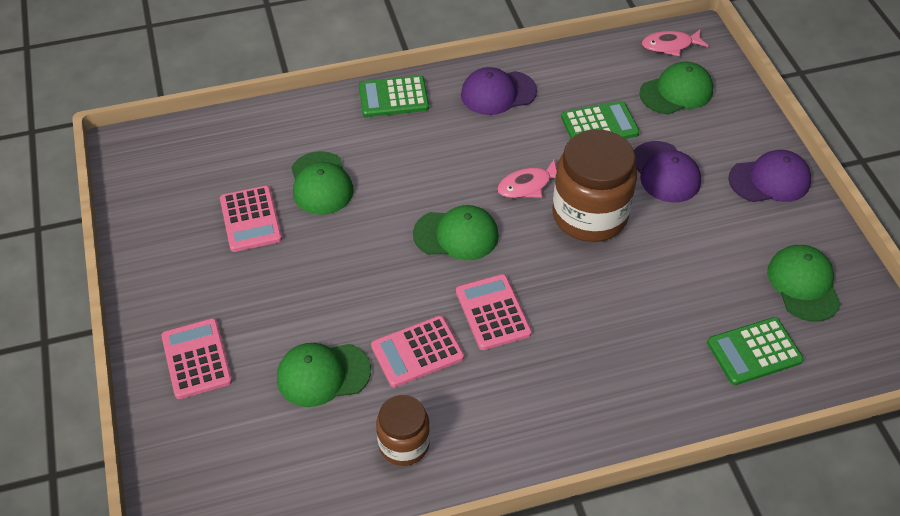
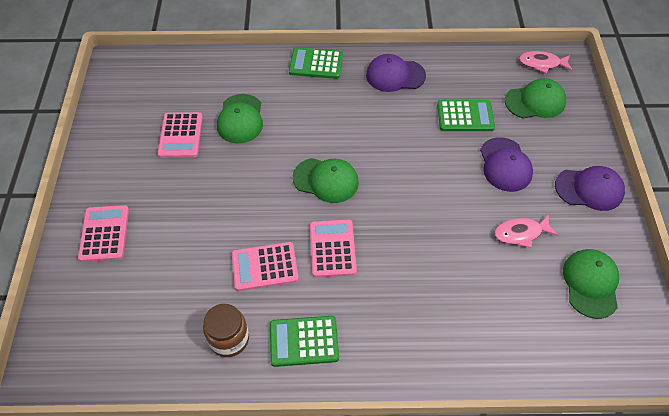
camera: 15 degrees right, 5 degrees up
green cap [277,343,371,407] -> none
pink fish [497,160,557,198] -> pink fish moved to [494,214,558,248]
brown jar [552,129,637,242] -> none
green calculator [707,317,804,385] -> green calculator moved to [270,316,339,367]

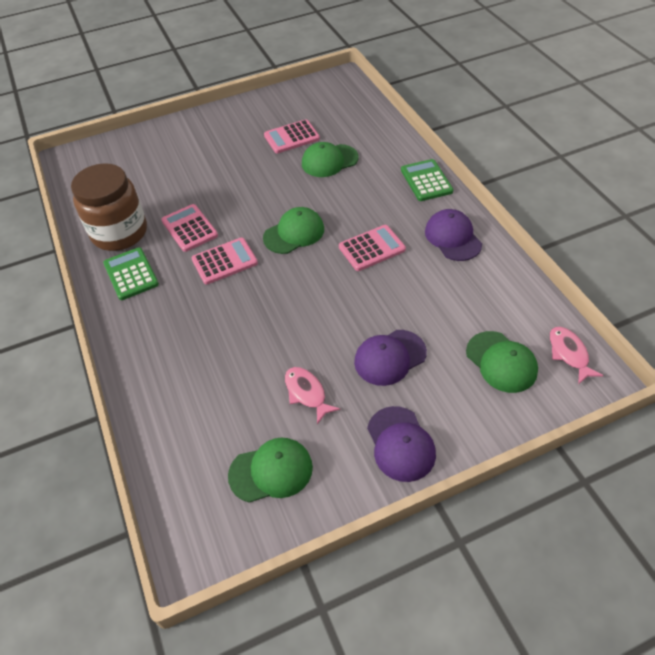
camera: 70 degrees right, 5 degrees down
pink calculator [78,205,129,262] -> pink calculator moved to [339,225,406,271]
brown jar [203,304,249,357] -> brown jar [71,163,147,251], size x1.74
green cap [293,158,359,203] -> green cap turned 120 degrees counterclockwise [263,207,324,254]
green calculator [437,100,495,131] -> none

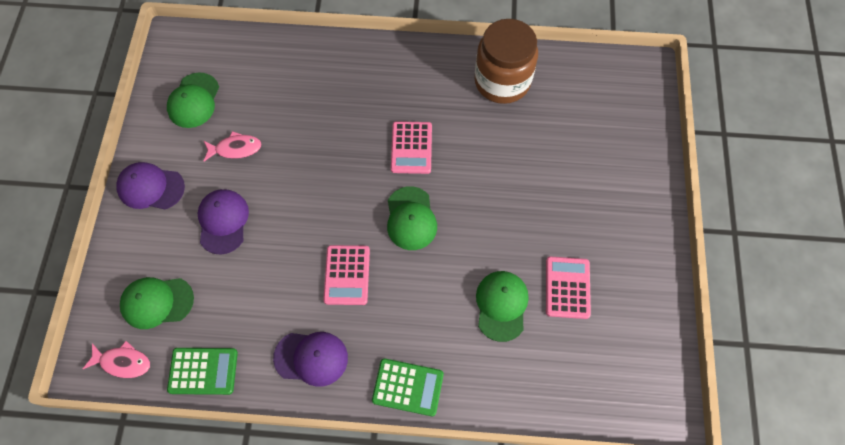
camera: 115 degrees right, 15 degrees up
green calculator [103,247,159,300] -> green calculator moved to [167,348,238,395]
pink calculator [161,204,218,252] -> none

